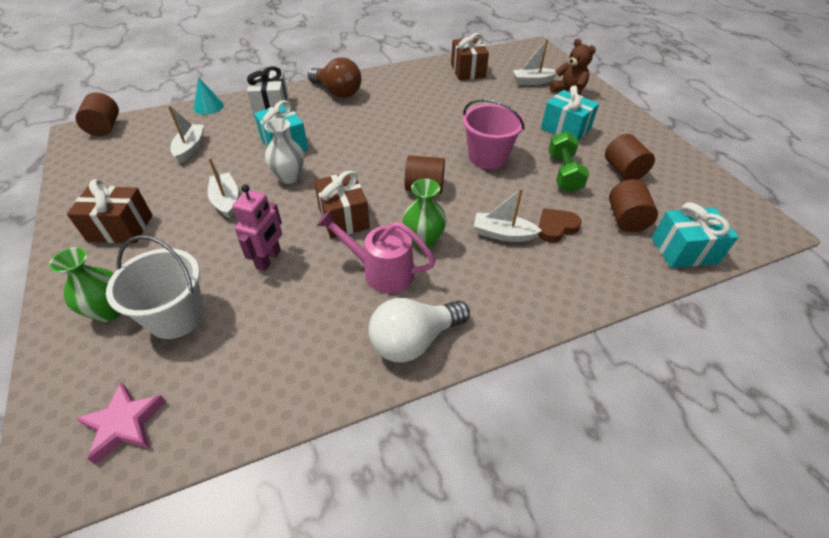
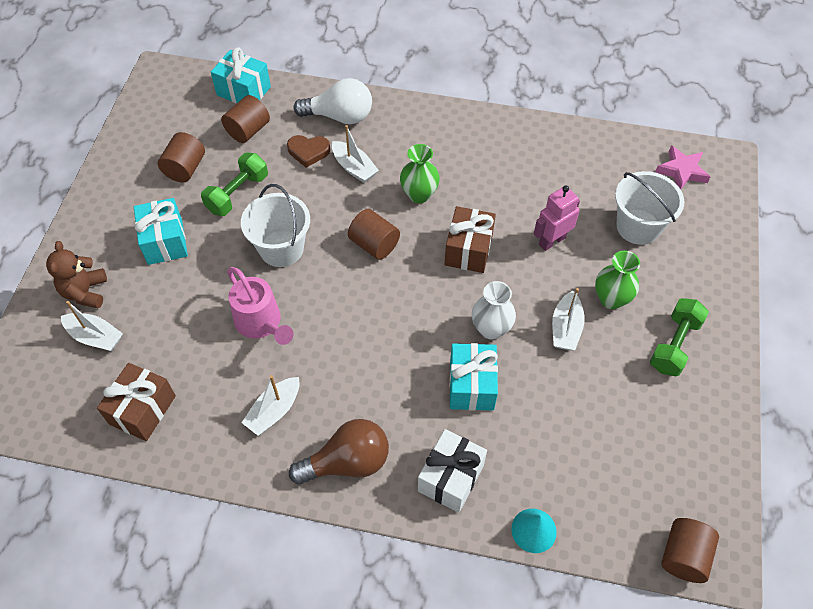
camera: 145 degrees left, 10 degrees up
green vase [49,247,121,322] -> green vase moved to [595,251,640,309]
brown gift [67,179,152,243] -> green dumbbell [650,298,709,376]
white boat [168,105,204,163] -> white boat moved to [242,375,299,436]
brown light bulb [308,57,361,98] -> brown light bulb turned 90 degrees clockwise [289,419,389,485]
pink watering can [316,210,436,293] -> pink watering can moved to [227,267,294,345]
white light bulb [368,298,470,363] -> white light bulb moved to [294,78,372,124]
pink bucket [463,99,525,169] -> white bucket [241,184,310,267]

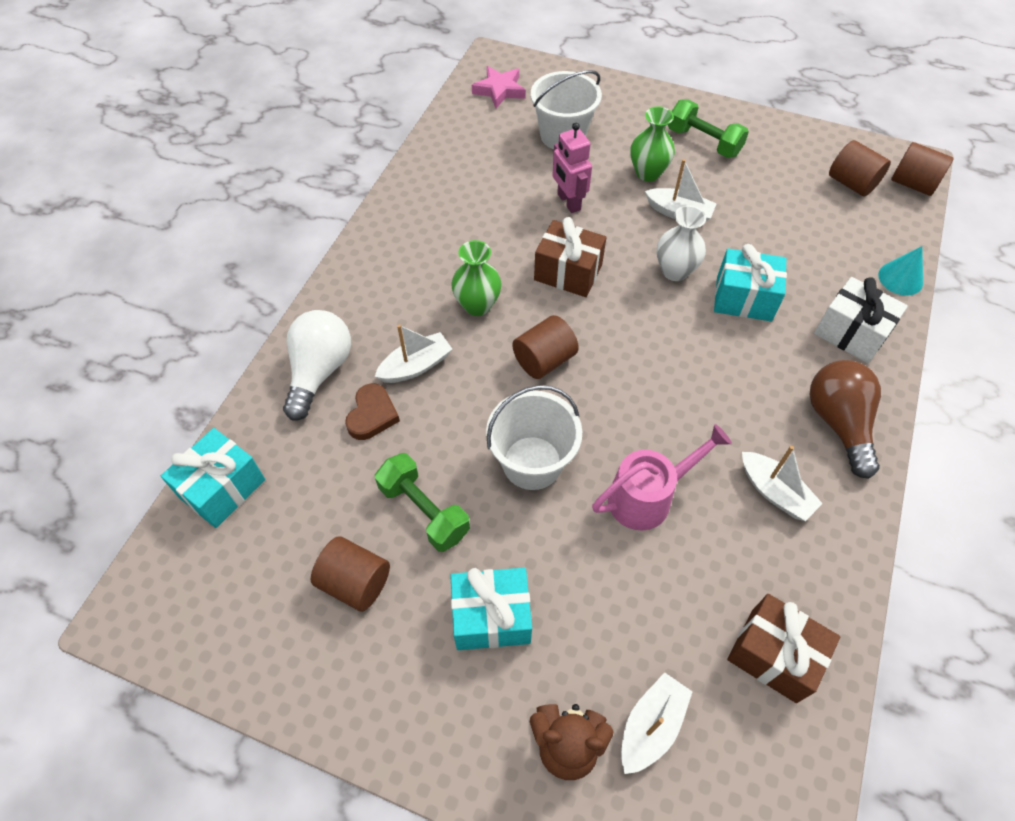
camera: 80 degrees left, 0 degrees up
brown cylinder [221,95,270,143] -> brown cylinder moved to [829,140,891,197]

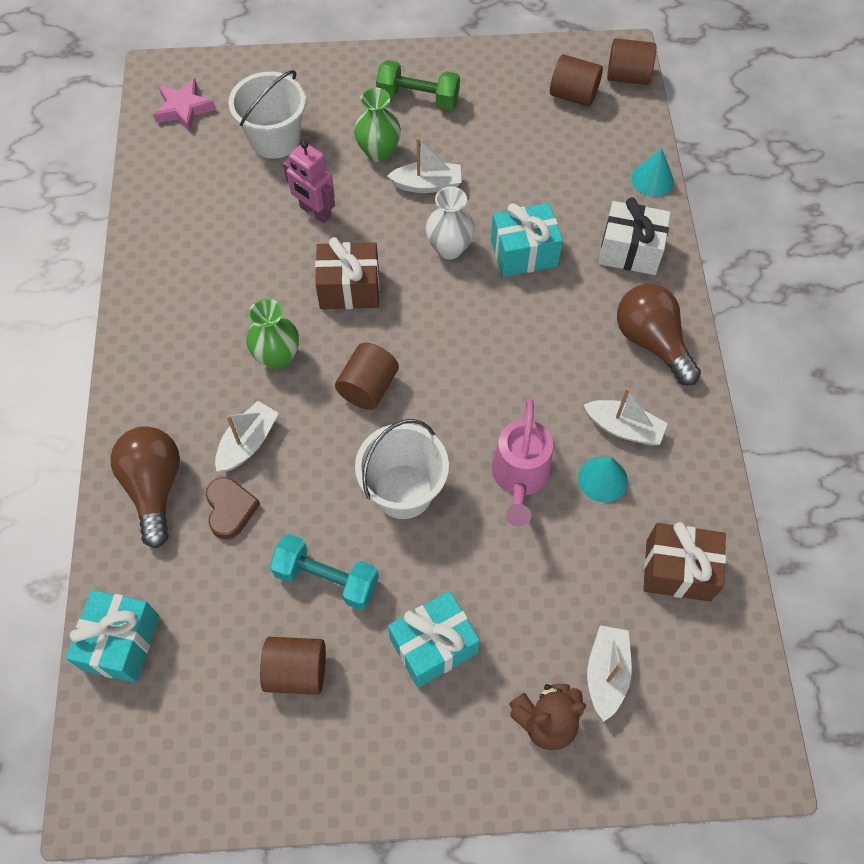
camera: 25 degrees left, 5 degrees up
white light bulb [283,310,351,421] -> brown light bulb [110,426,180,548]
green dumbbell [375,453,470,552] -> turquoise dumbbell [270,534,379,610]
pink watering can [592,424,732,531] -> pink watering can turned 150 degrees clockwise [492,399,553,527]
none -> turquoise cone [578,457,628,502]

